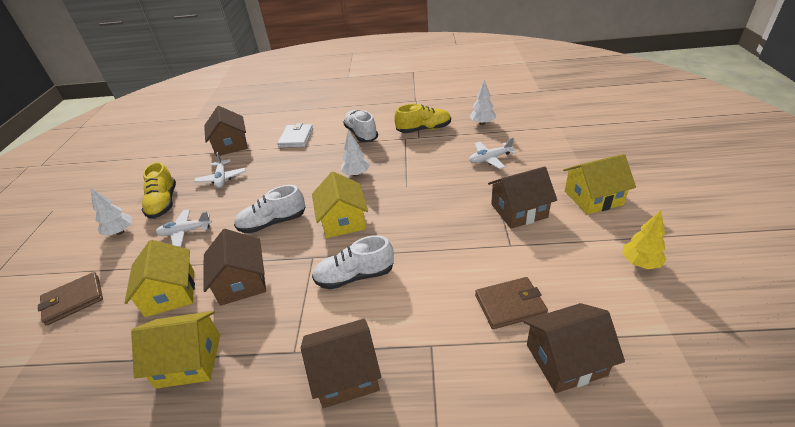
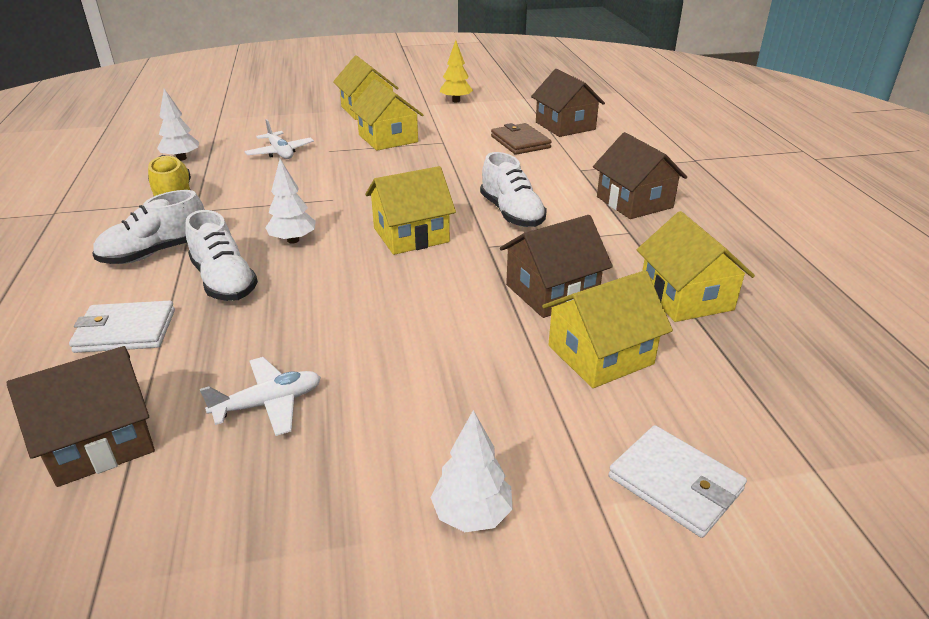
camera: 105 degrees left, 5 degrees down
brown wallet [38,272,103,326] -> white wallet [608,425,747,538]
yellow shoe [142,162,176,219] -> none
white plane [156,209,212,247] -> none
white shoe [234,185,305,233] -> white shoe moved to [186,210,258,301]
brown house [488,167,557,229] -> yellow house [350,79,423,151]

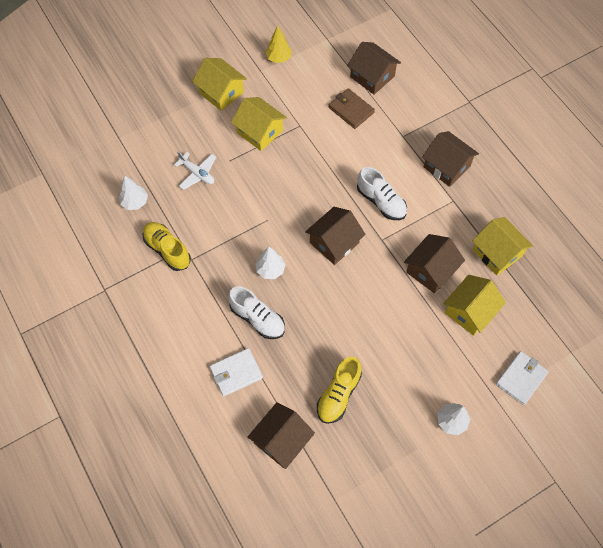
camera: 20 degrees left, 30 degrees up
white shoe [92,190,205,264] -> none
white plane [200,357,321,436] -> yellow shoe [317,356,362,424]
yellow house [365,166,456,255] -> brown house [305,207,366,265]
white wallet [608,425,747,538] -> white wallet turned 75 degrees counterclockwise [496,351,549,405]

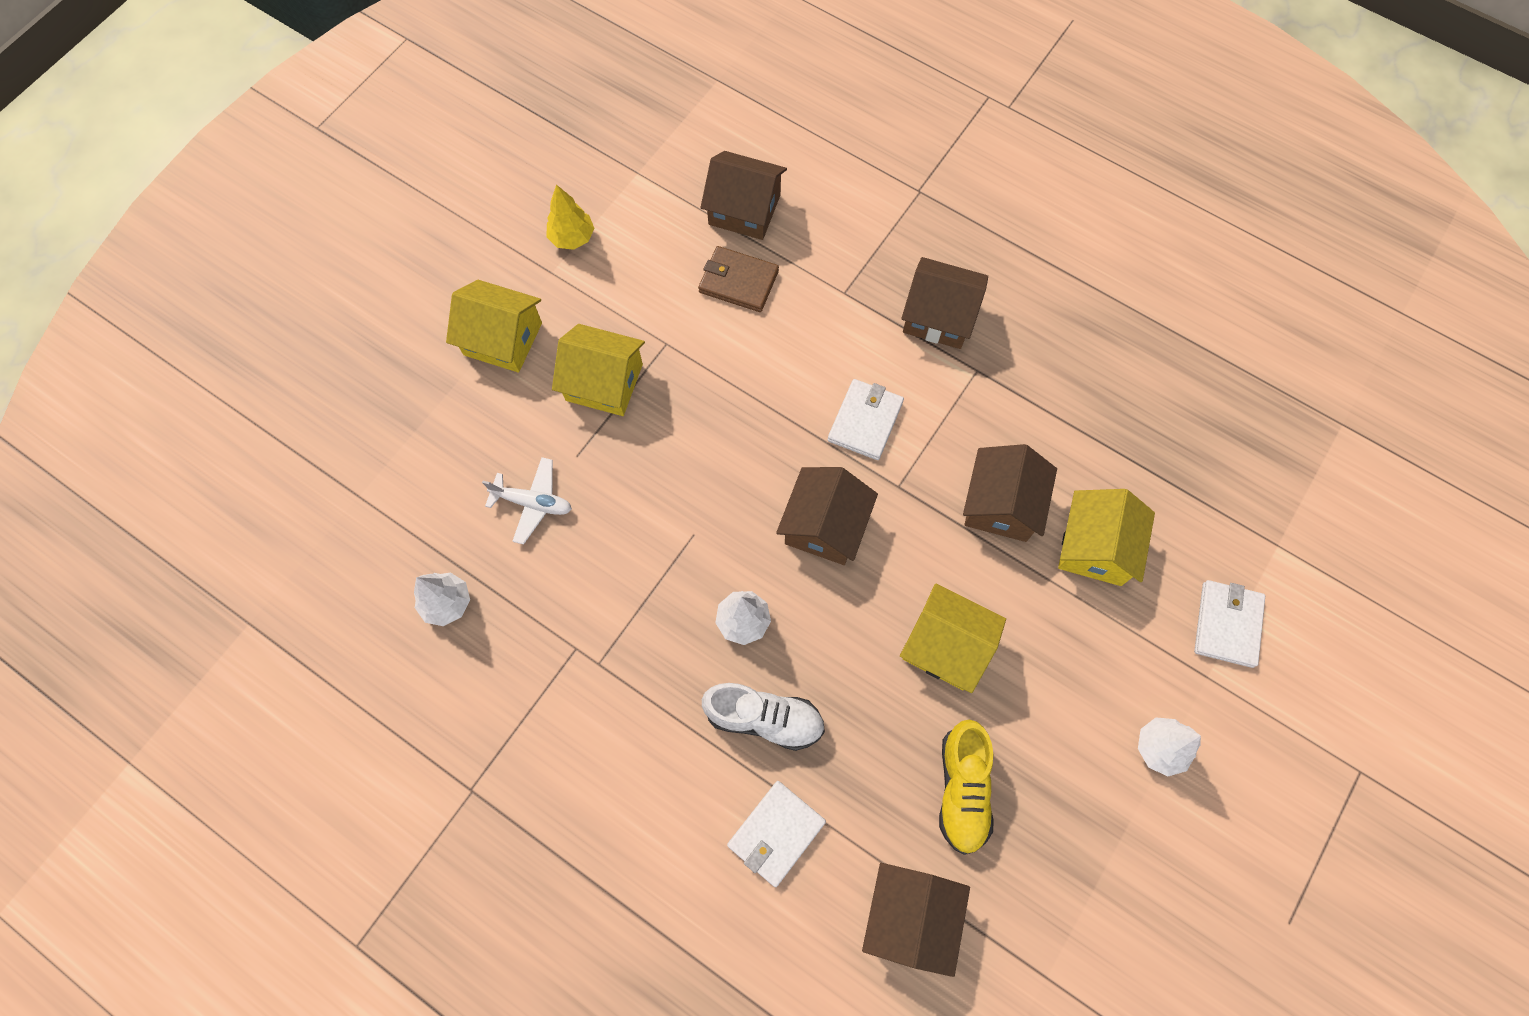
camera: 25 degrees left, 5 degrees up
yellow shoe [143,222,191,271] -> none
white shoe [357,167,407,220] -> white wallet [828,379,904,460]
yellow house [472,217,533,275] -> yellow house moved to [900,583,1006,693]

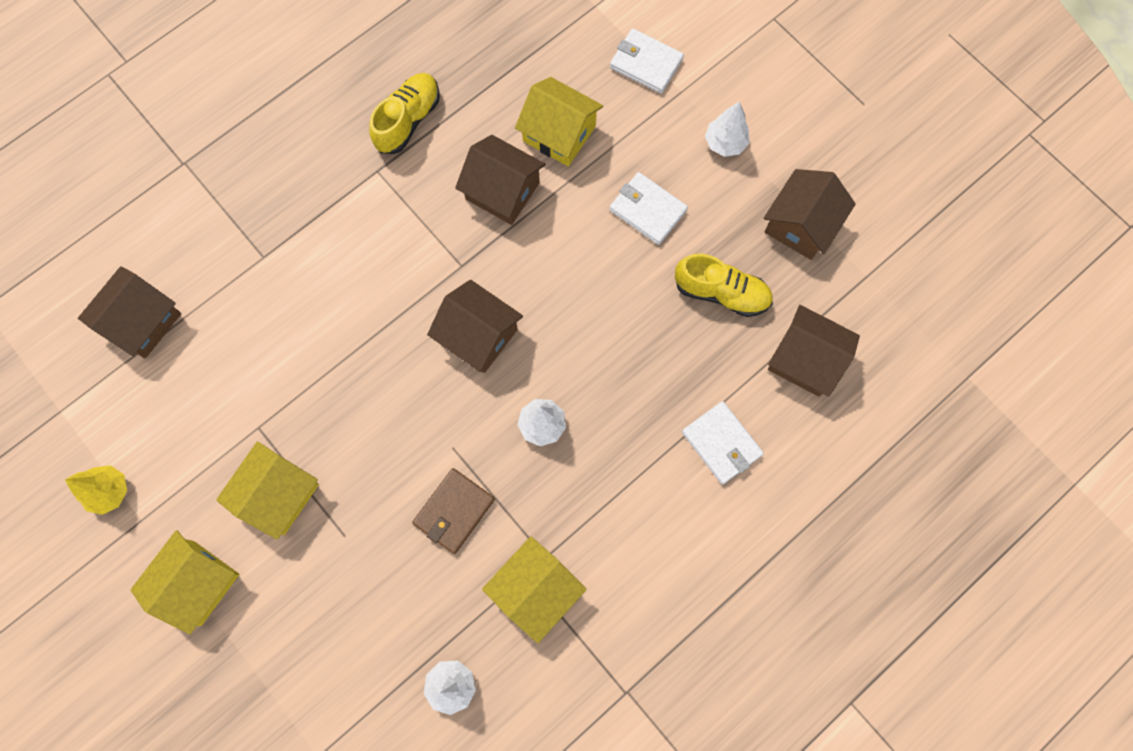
camera: 75 degrees left, 5 degrees up
white plane [482,457,572,545] -> none
brown wallet [698,246,779,312] -> brown wallet moved to [412,468,495,554]
white shoe [702,683,825,751] -> none
white wallet [828,379,904,460] -> white wallet moved to [609,172,688,245]
yellow house [900,583,1006,693] -> yellow house moved to [482,536,587,643]
brown house [901,257,988,349] -> brown house moved to [764,169,856,260]
none -> yellow shoe [369,73,440,154]

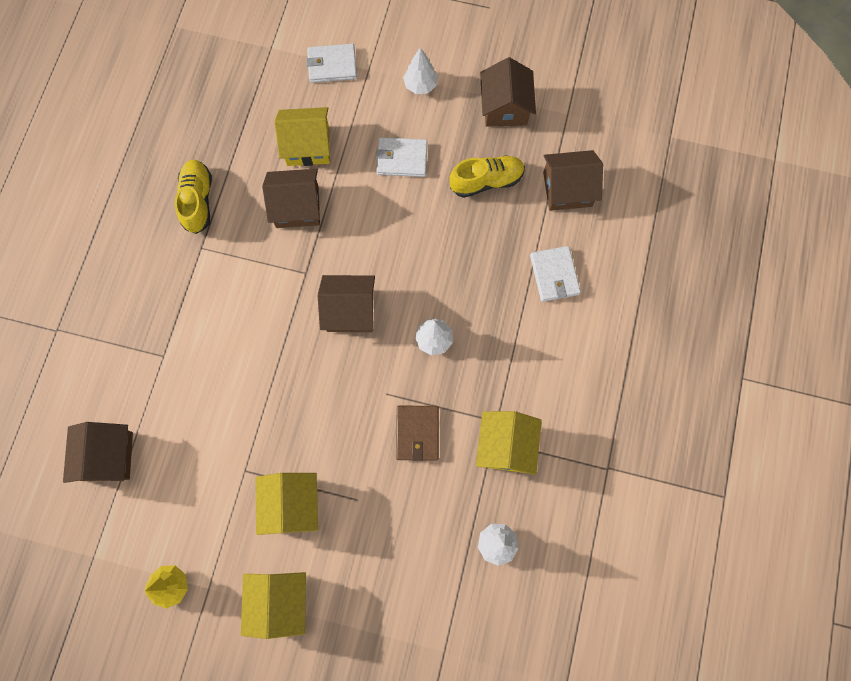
camera: 35 degrees left, 0 degrees up
white wallet [682,401,764,484] -> white wallet turned 60 degrees clockwise [530,246,581,302]

